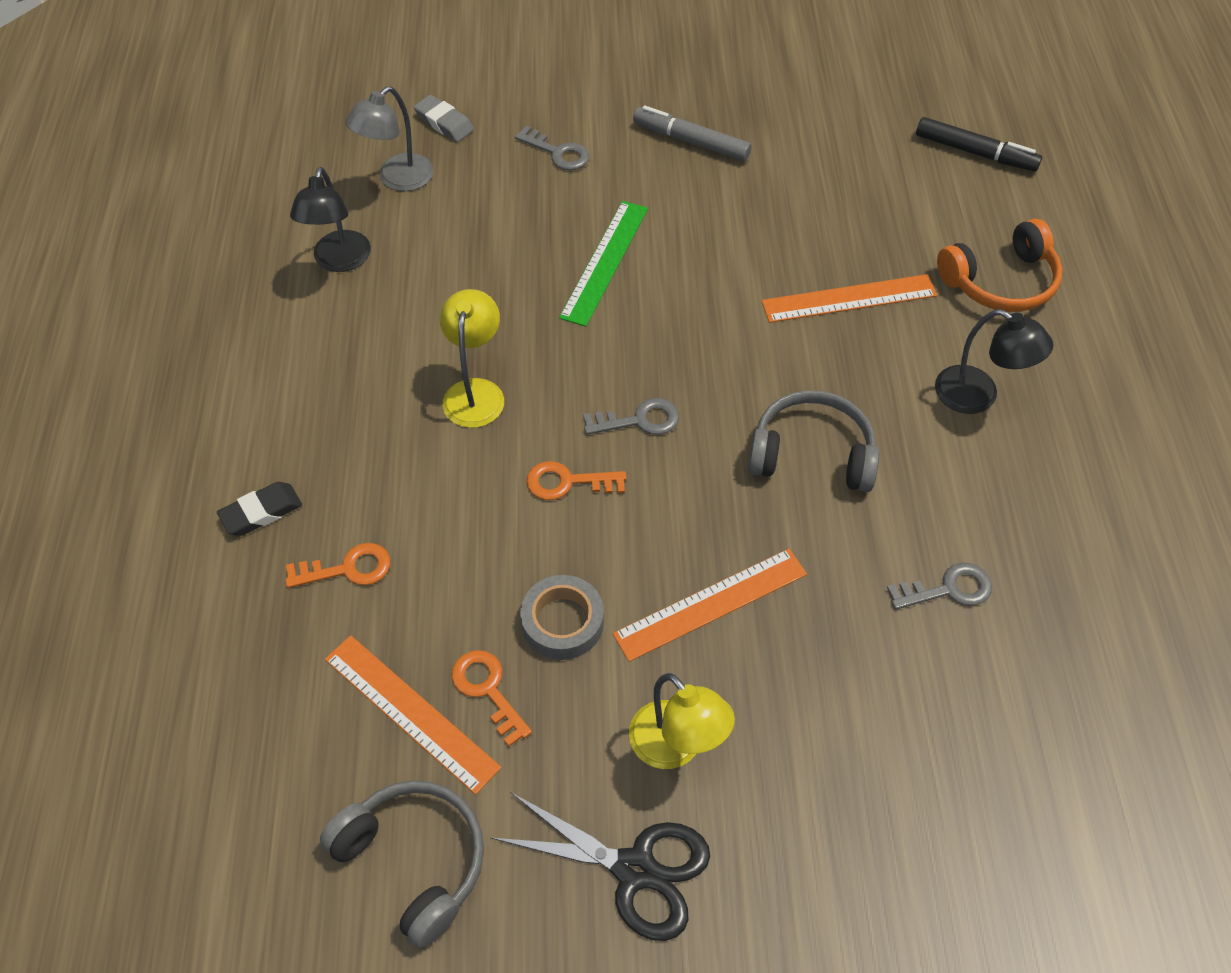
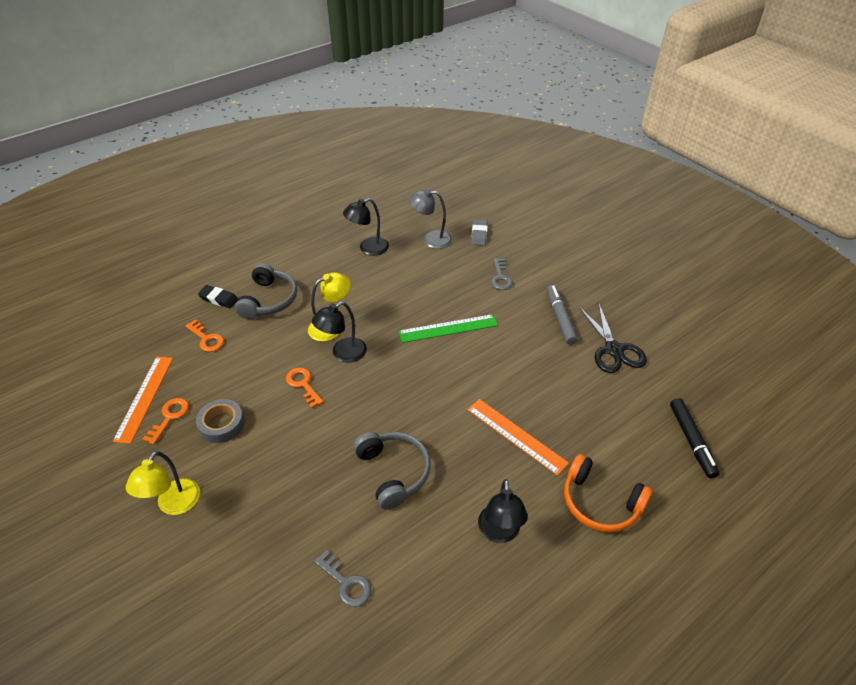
camera: 55 degrees right, 10 degrees down
grey headphones [320,780,484,948] -> grey headphones moved to [235,263,297,319]
black scissors [491,792,710,941] -> black scissors moved to [579,304,647,373]
grey key [583,398,679,435] -> none
orange ruler [613,549,807,662] -> none
none -> black lamp [312,302,367,363]

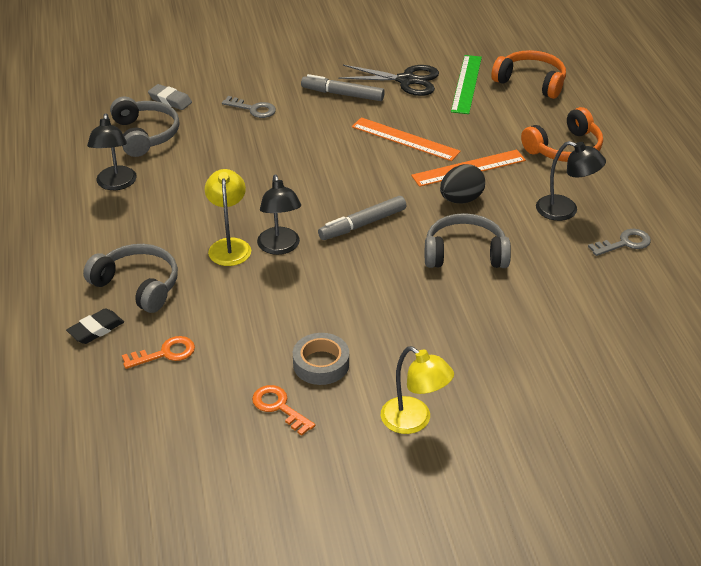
camera: 65 degrees left, 5 degrees down
orange ruler [112,357,173,444] -> orange ruler moved to [352,117,461,161]
orange key [286,367,323,408] -> none
grey key [314,550,371,607] -> grey key moved to [588,229,651,256]
green ruler [398,314,498,343] -> green ruler moved to [451,55,482,114]
grey lamp [409,189,452,249] -> grey headphones [110,96,180,157]
black marker [670,398,719,478] -> orange headphones [491,50,566,99]
none -> grey marker [318,196,406,240]
none -> black egg [440,164,485,204]

